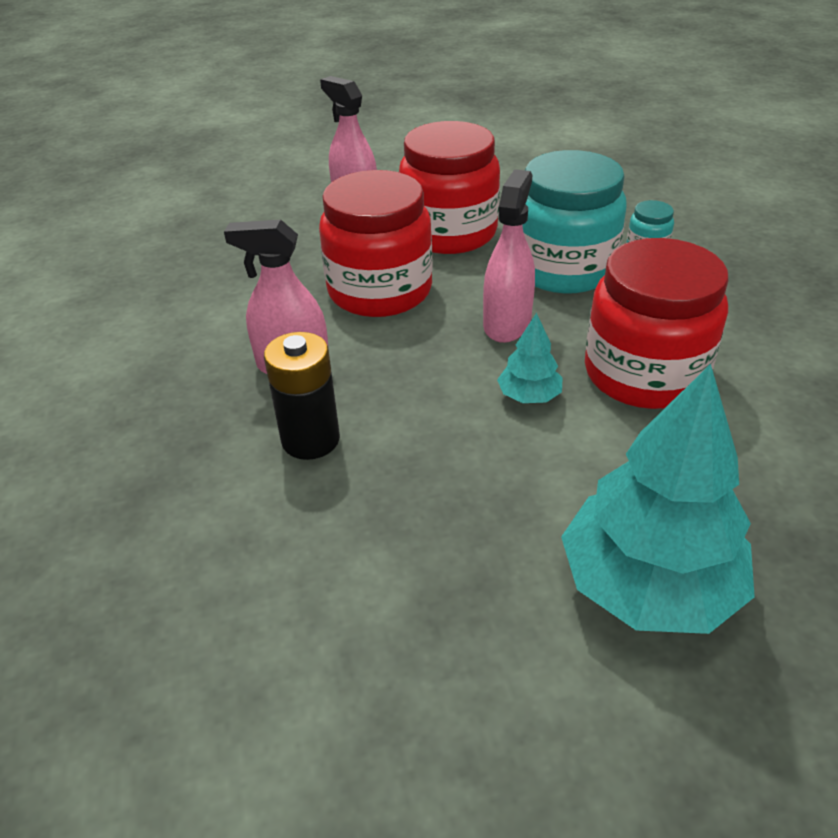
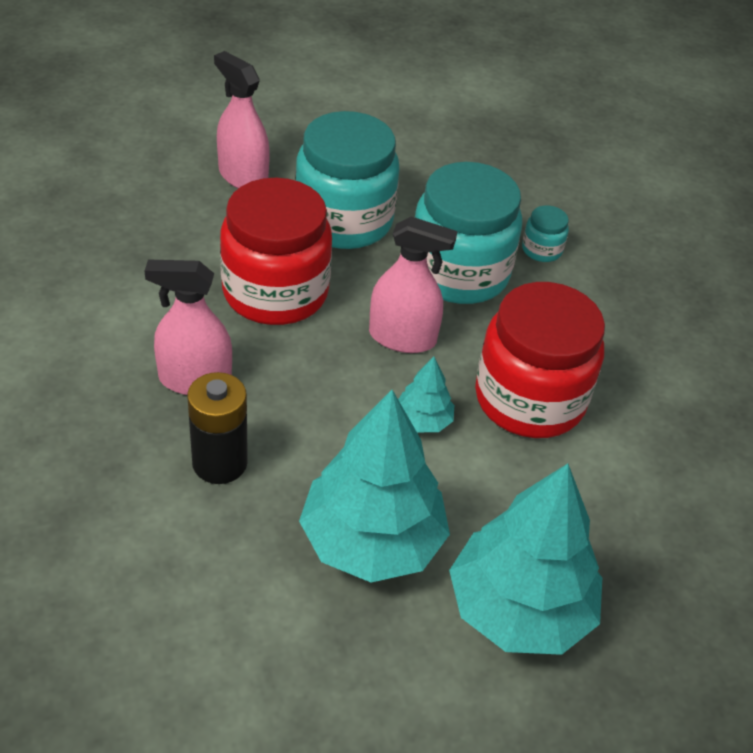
camera: 10 degrees left, 5 degrees up
red jar [399,121,500,254] -> turquoise jar [295,111,399,249]
pink spray bottle [483,169,535,343] -> pink spray bottle turned 90 degrees clockwise [369,216,457,353]
none -> turquoise tree [299,390,450,583]

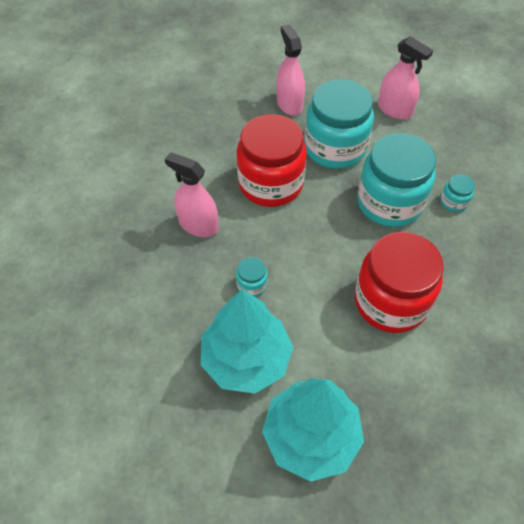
camera: 30 degrees right, 10 degrees up
black battery [187,372,248,484] -> none
pink spray bottle [369,216,457,353] -> pink spray bottle moved to [378,36,433,120]
turquoise tree [398,356,454,432] -> none
none -> turquoise jar [236,257,268,297]

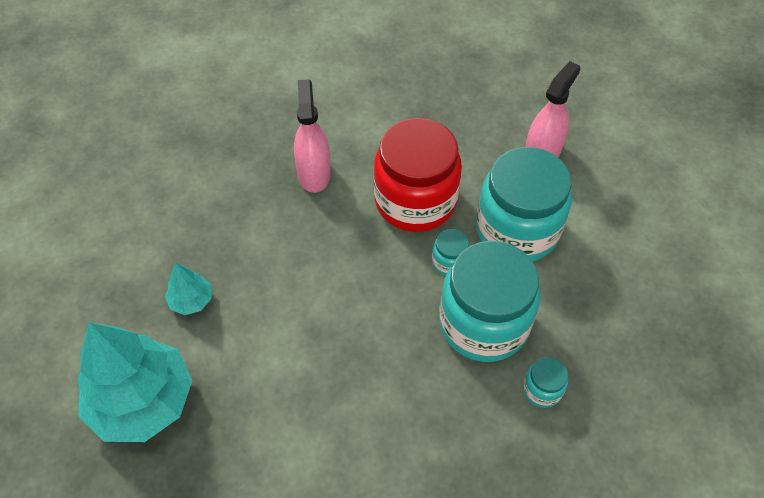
camera: 55 degrees right, 0 degrees up
turquoise tree [201,289,293,394] -> turquoise tree [165,263,212,315], size x0.46
turquoise jar [236,257,268,297] -> turquoise jar moved to [432,229,470,276]
red jar [355,232,444,333] -> none
pink spray bottle [378,36,433,120] -> none

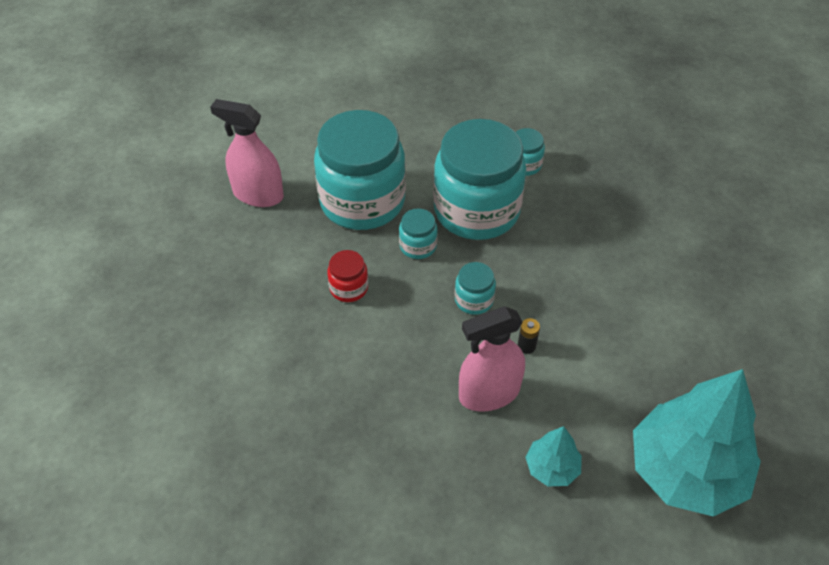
camera: 105 degrees left, 5 degrees down
pink spray bottle [294,79,331,193] -> pink spray bottle moved to [459,306,525,411]
red jar [374,118,462,232] -> red jar [327,250,368,302], size x0.42
none -> turquoise jar [455,262,496,315]
none -> black battery [518,318,540,354]

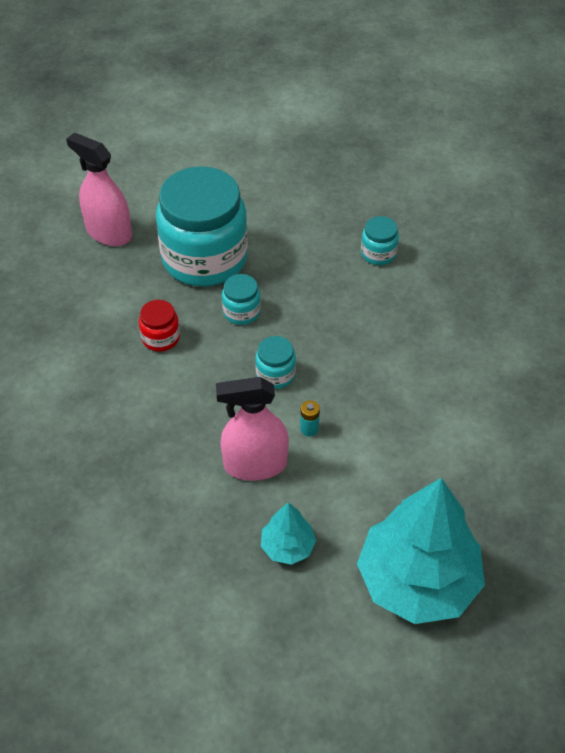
camera: 15 degrees right, 0 degrees up
turquoise jar [433,119,526,240] -> none
black battery [518,318,540,354] -> turquoise battery [300,400,320,436]

